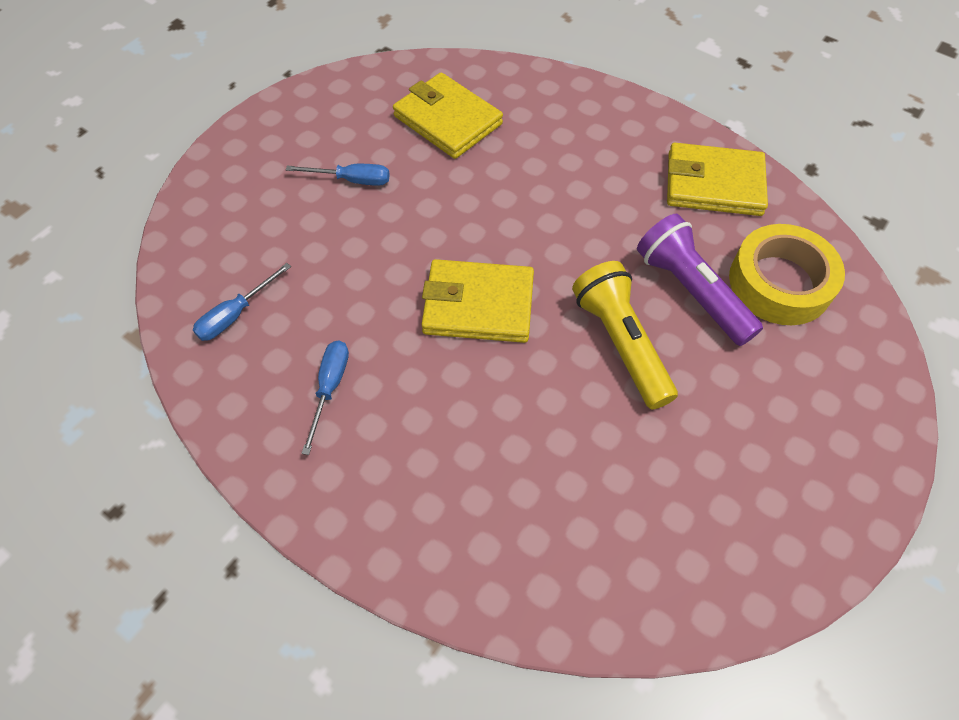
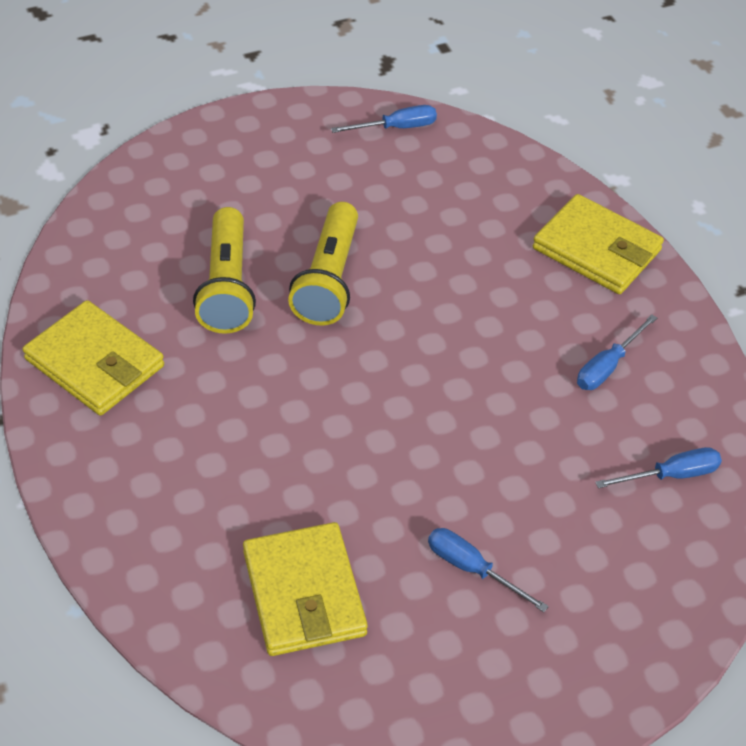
camera: 150 degrees left, 10 degrees down
yellow wallet [421,259,534,343] -> yellow wallet moved to [533,194,664,294]
purple flashlight [637,214,763,346] -> yellow flashlight [193,207,256,334]
yellow tape [729,224,845,325] -> none
none -> blue screwdriver [331,105,437,133]

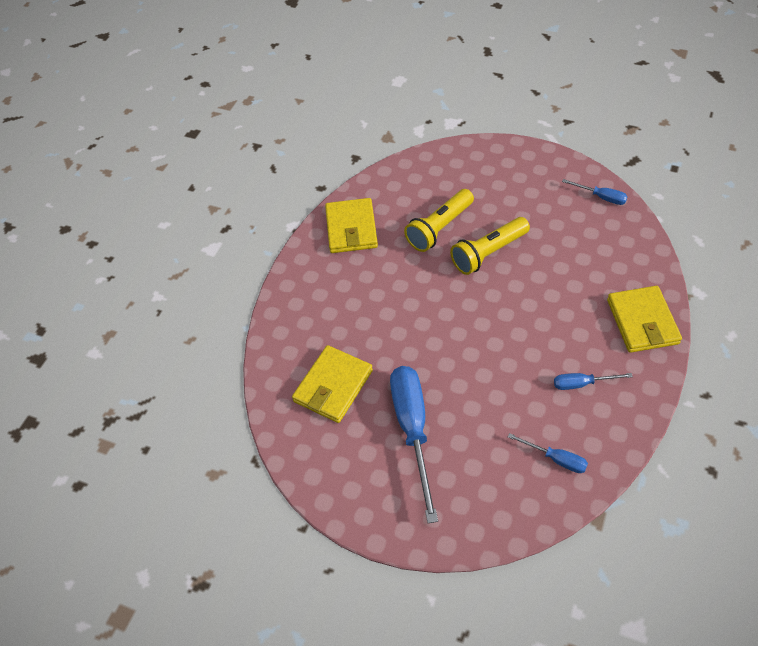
camera: 50 degrees right, 5 degrees up
blue screwdriver [428,528,549,612] -> blue screwdriver [390,366,438,523], size x2.08

